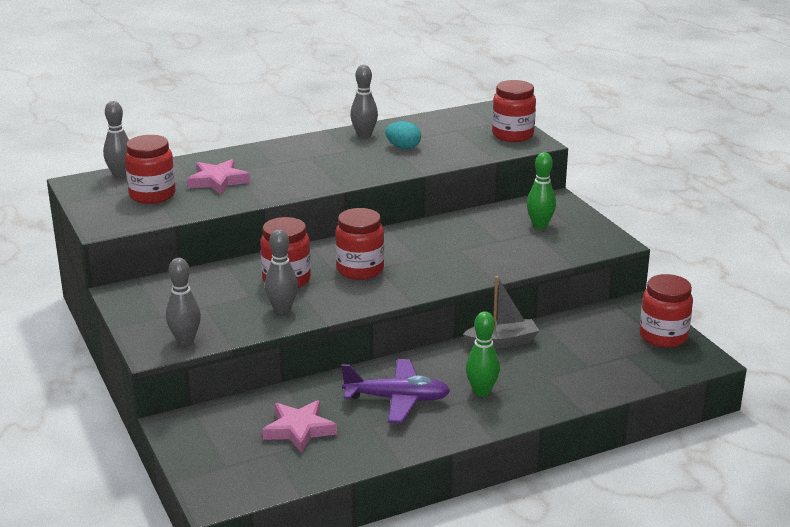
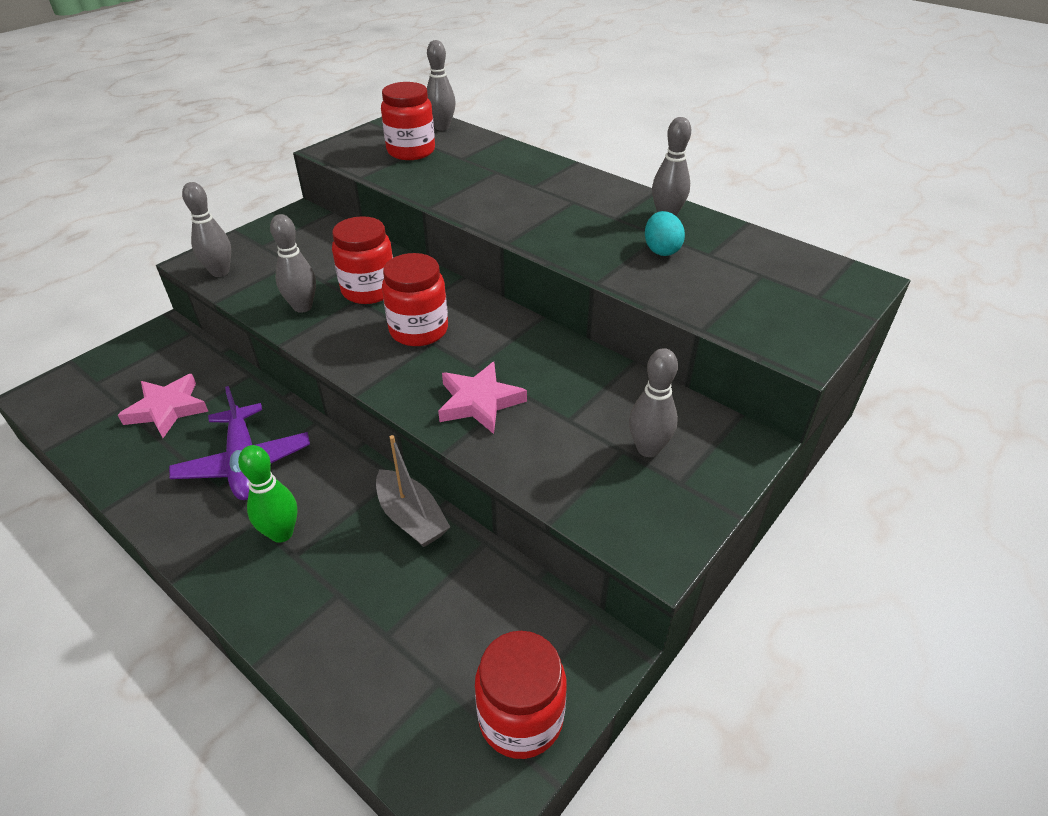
camera: 65 degrees right, 15 degrees up
pink star [187,159,250,195] -> pink star moved to [438,362,527,434]
red jar [492,80,536,142] -> none
green bowling pin [527,152,556,229] -> grey bowling pin [629,348,678,457]

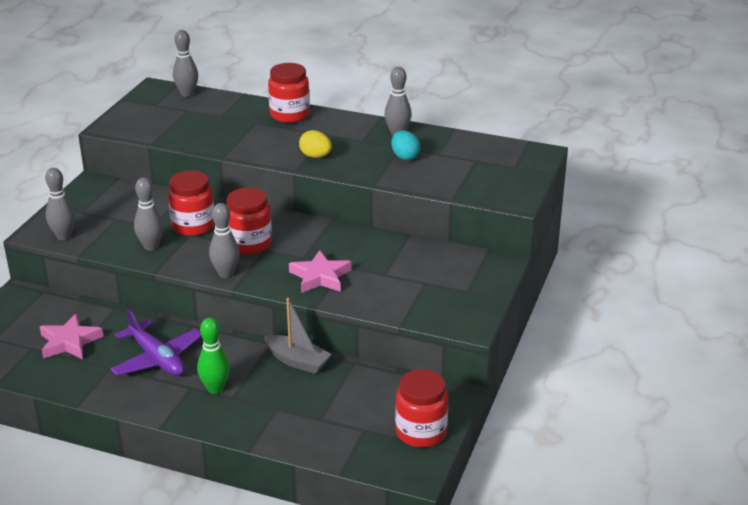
camera: 20 degrees left, 10 degrees down
red jar [381,82,435,160] -> red jar moved to [268,63,310,123]
grey bowling pin [629,348,678,457] -> grey bowling pin moved to [209,203,240,278]
none -> yellow egg [299,130,332,158]

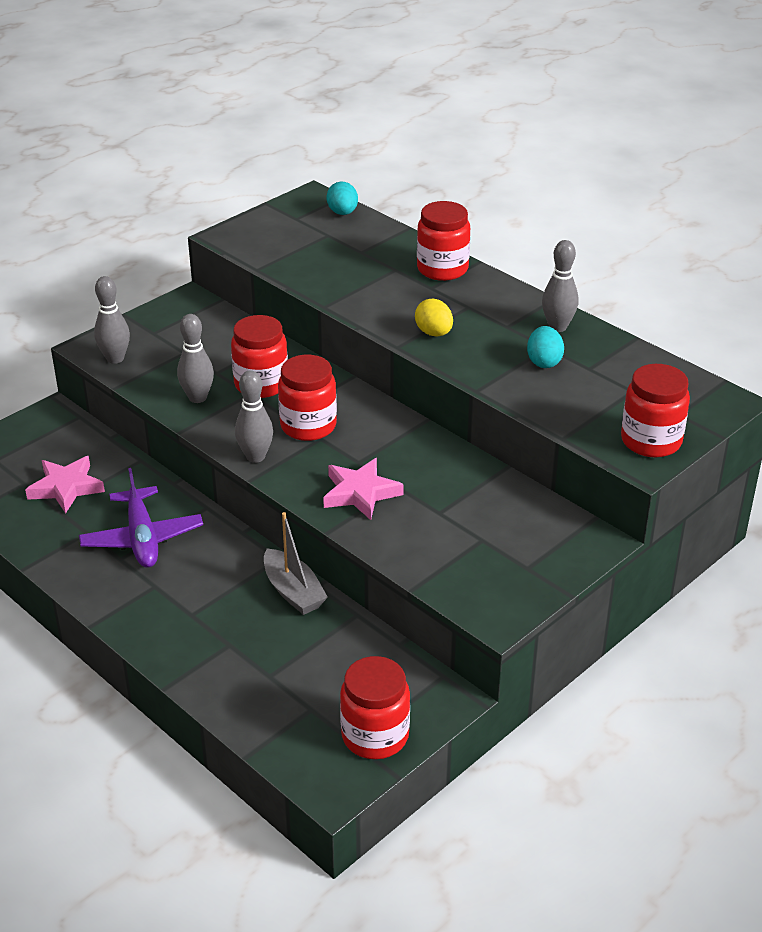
camera: 25 degrees right, 5 degrees up
grey bowling pin [173,30,198,97] -> turquoise egg [326,182,358,215]
green bowling pin [197,318,230,394] -> none
none -> red jar [621,364,690,457]

